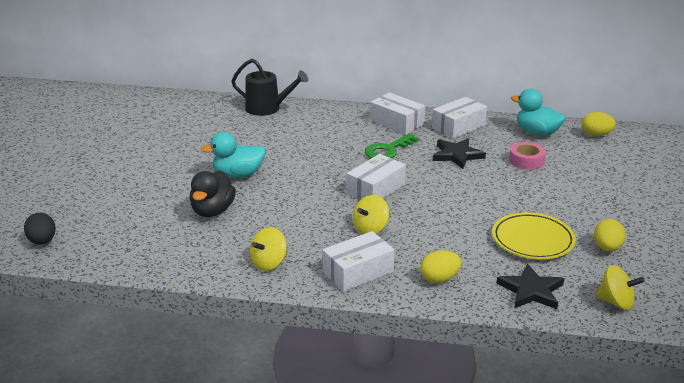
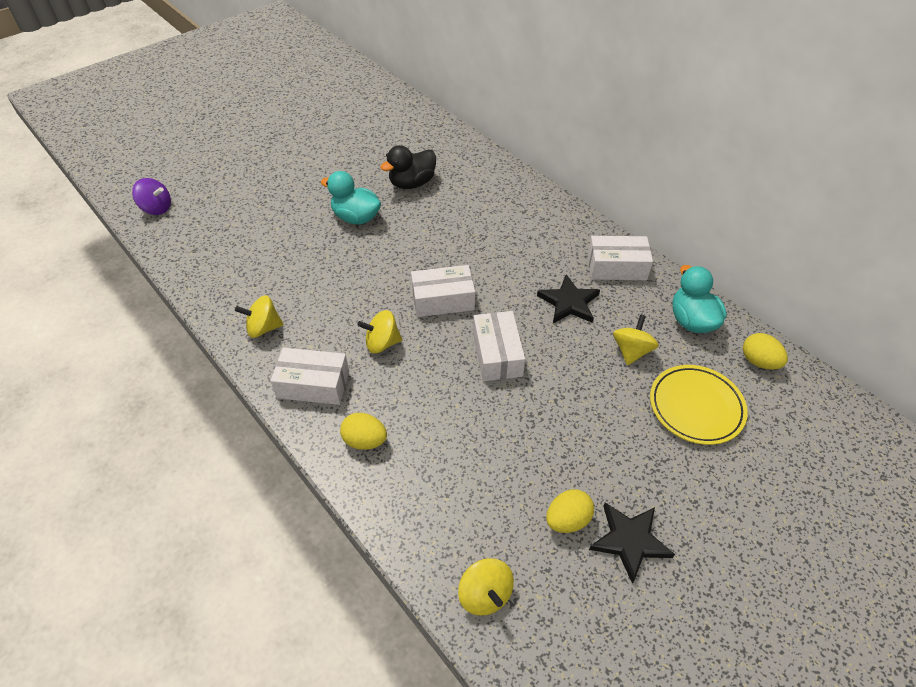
camera: 40 degrees right, 20 degrees up
black egg [24,213,56,245] -> purple spinning top [132,178,171,215]
black duck [189,170,236,217] -> black duck moved to [380,145,436,189]
black watering can [232,59,308,116] -> none
green key [365,134,419,158] -> none
white box [370,92,425,135] -> white box moved to [473,311,525,381]
yellow plate [492,212,576,260] -> yellow plate moved to [650,365,748,445]
black star [496,264,564,309] -> black star moved to [589,503,675,584]
pink tape [509,142,546,170] -> yellow spinning top [613,314,659,365]

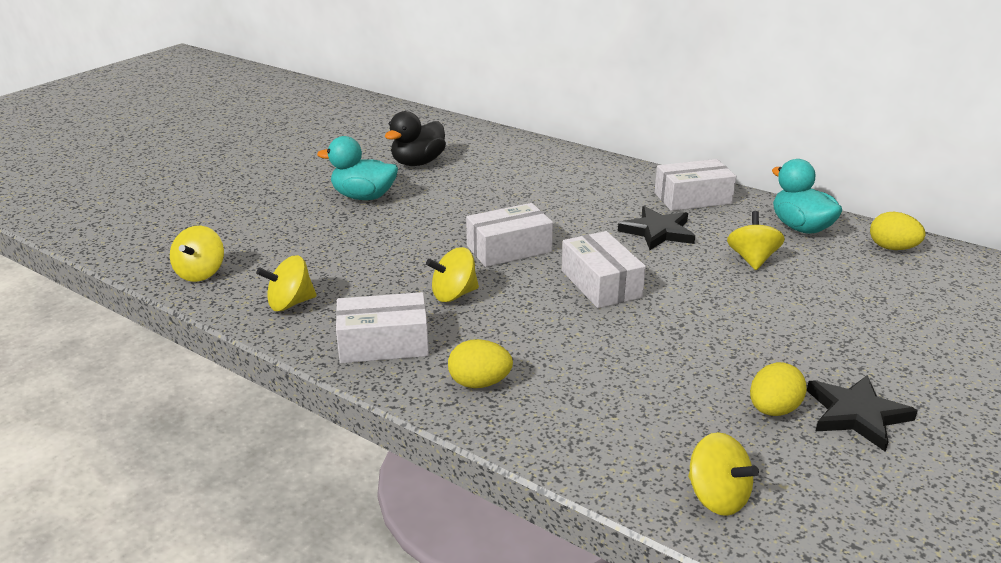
camera: 15 degrees left, 20 degrees down
purple spinning top [132,178,171,215] -> none
yellow plate [650,365,748,445] -> none
none -> yellow spinning top [170,226,224,282]

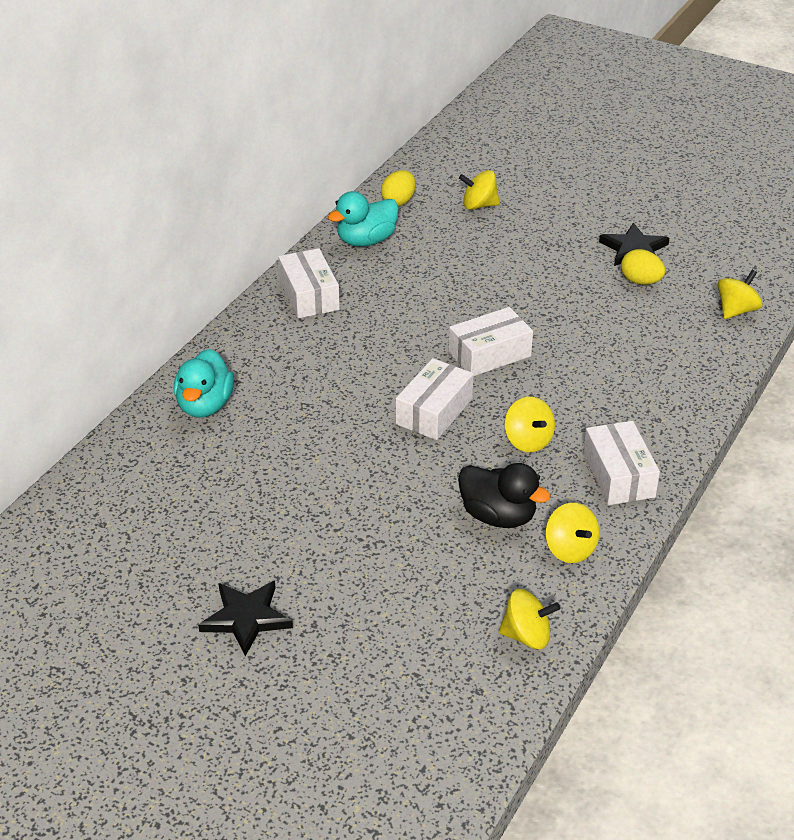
camera: 95 degrees left, 10 degrees up
turquoise duck [317,136,398,200] -> turquoise duck moved to [174,349,234,418]
black duck [385,111,446,166] -> black duck moved to [458,463,551,528]
yellow egg [448,339,513,388] -> none
white box [466,203,553,267] -> white box turned 60 degrees clockwise [396,358,474,440]
black star [618,206,695,250] -> black star moved to [198,581,293,656]
yellow spinning top [727,211,785,270] -> yellow spinning top moved to [459,170,500,210]

